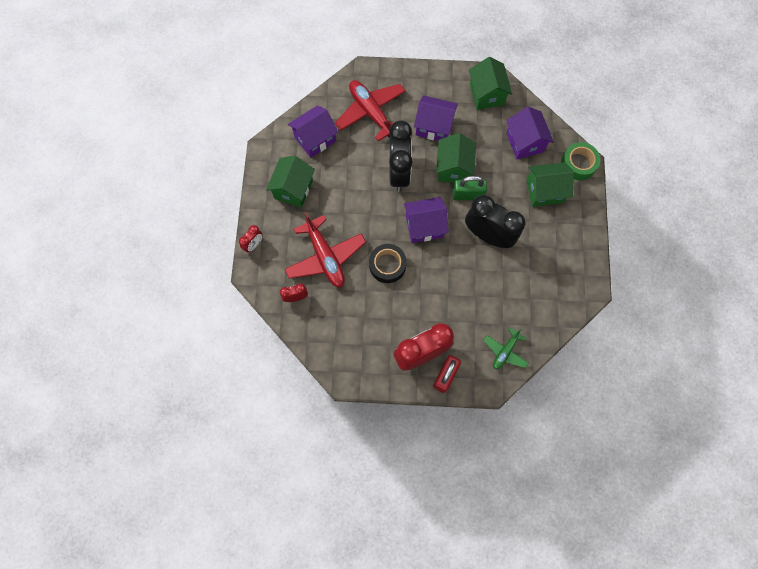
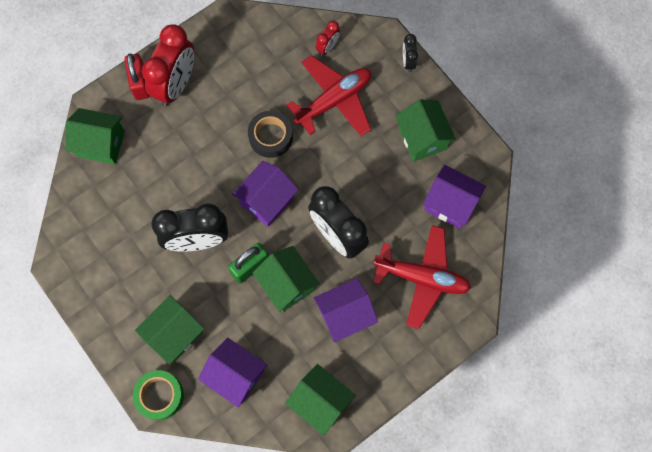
camera: 140 degrees right, 0 degrees up
red clock [239,225,263,252] -> black clock [403,34,418,72]
red plane [285,212,366,287] -> red plane turned 120 degrees clockwise [287,55,371,136]
purple house [288,105,338,158] -> purple house turned 75 degrees counterclockwise [423,165,486,228]
green plane [484,328,529,369] -> green house [65,108,125,164]

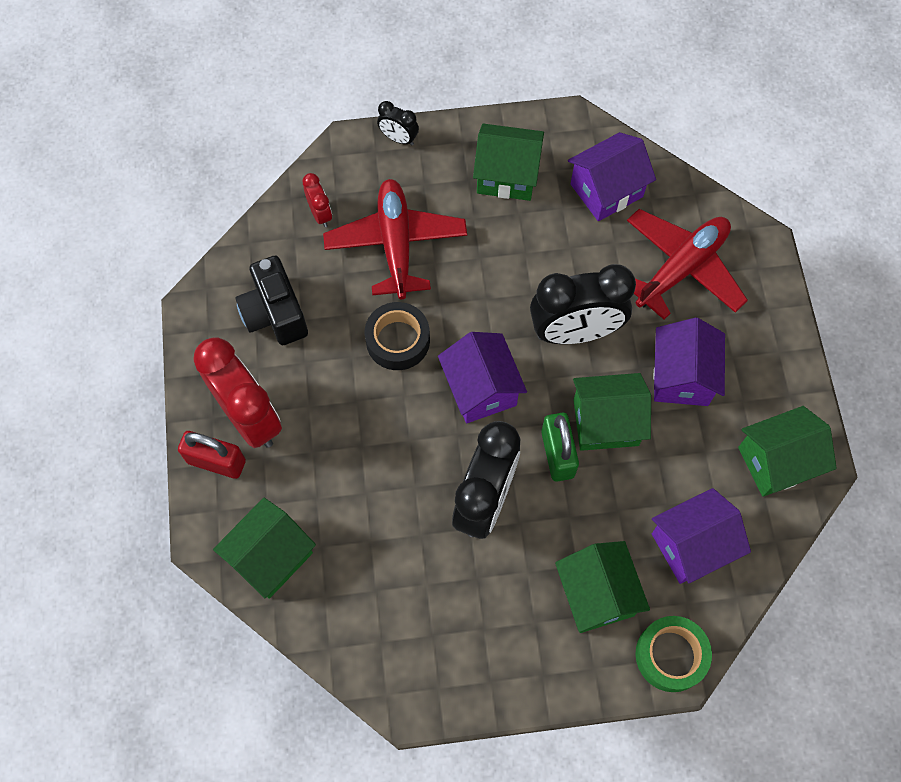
camera: 60 degrees left, 5 degrees down
none -> black camera [235,256,308,345]

